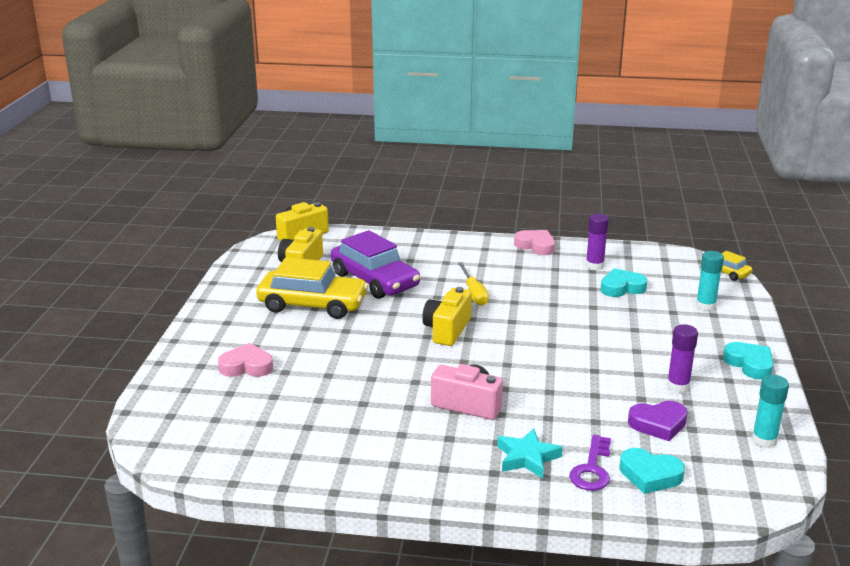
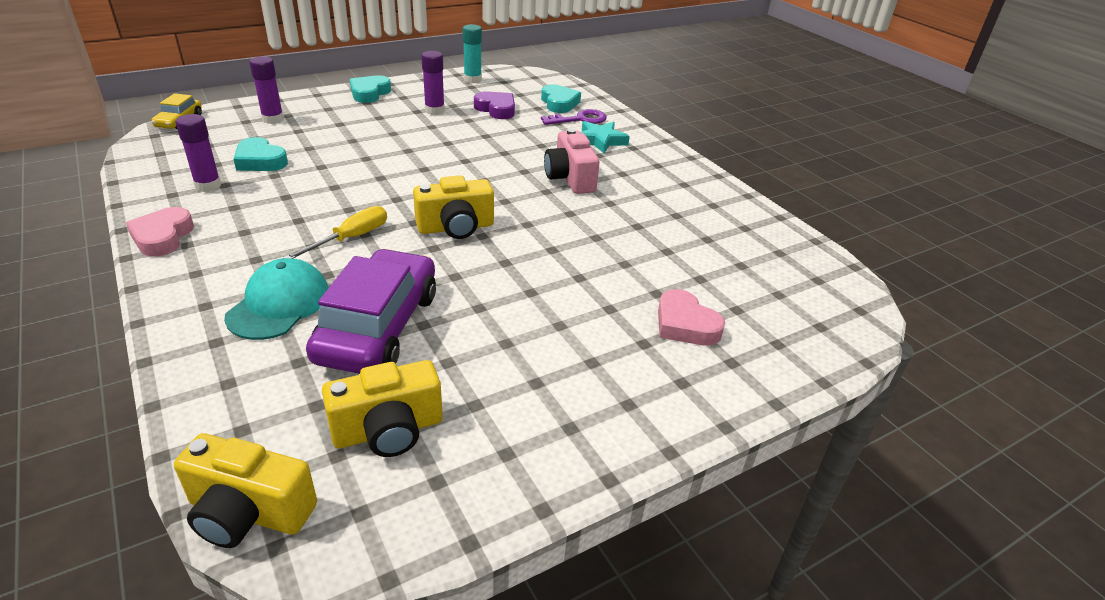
camera: 130 degrees left, 10 degrees up
yellow car [256,257,368,319] -> none
turquoise glue stick [696,251,724,311] -> purple glue stick [250,56,284,124]
none -> turquoise cap [224,258,329,340]

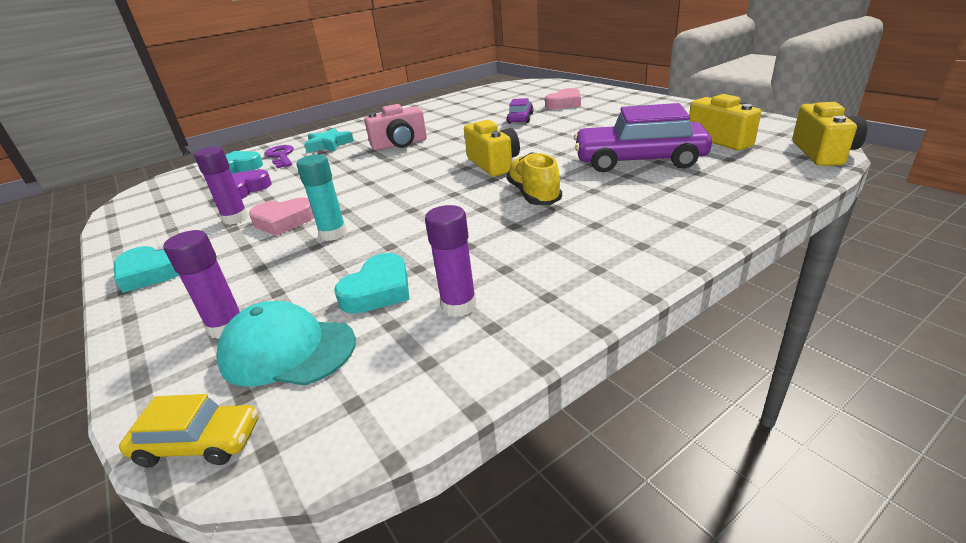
camera: 90 degrees left, 5 degrees down
pink heart [126,207,194,257] -> pink heart moved to [249,198,314,236]
turquoise cap [224,258,329,340] -> turquoise cap moved to [217,301,356,386]
yellow screwdriver [283,206,387,259] -> yellow shoe [506,152,562,205]
turquoise glue stick [463,24,482,83] -> turquoise glue stick moved to [297,154,347,241]
none -> purple car [507,98,534,124]

